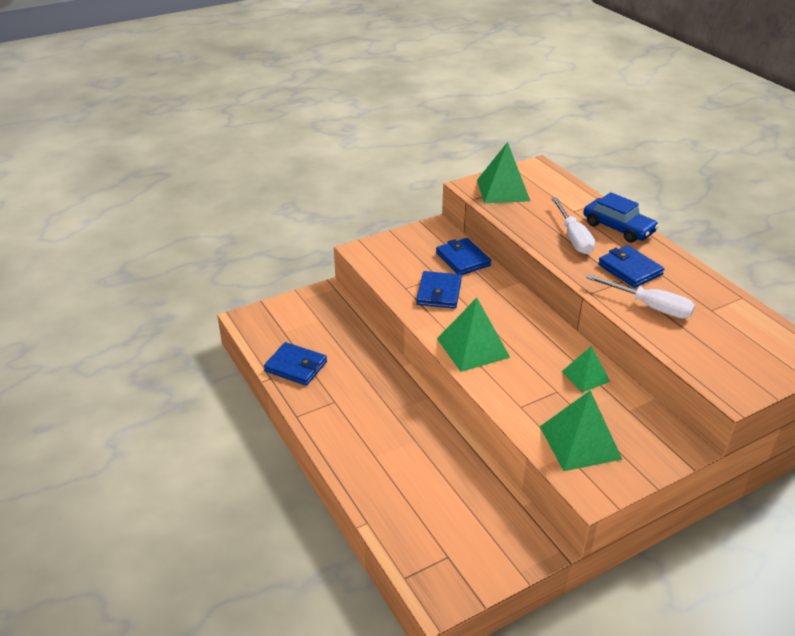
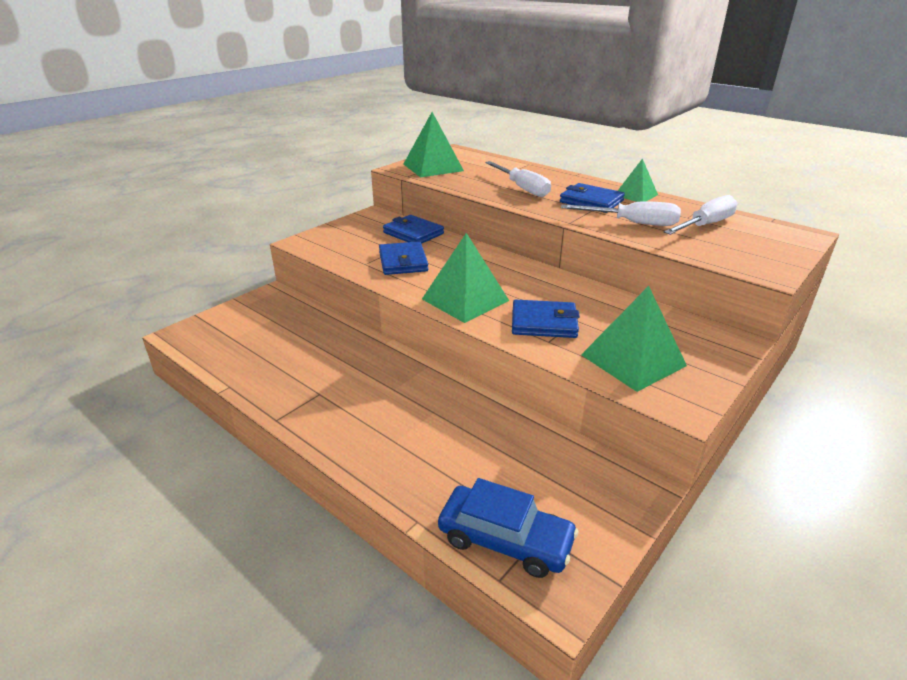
camera: 20 degrees left, 5 degrees down
blue wallet [264,342,327,386] -> blue wallet moved to [512,300,580,338]
green pyramid [561,346,610,393] -> green pyramid moved to [618,158,658,202]
blue car [583,192,659,243] -> blue car moved to [438,478,578,578]
none -> white screwdriver [664,195,738,235]

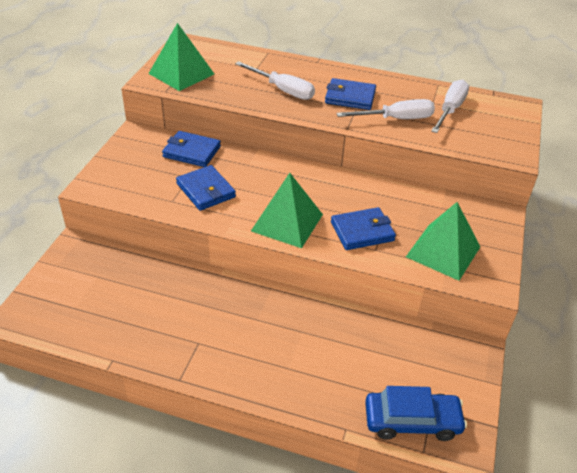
camera: 25 degrees left, 10 degrees up
green pyramid [618,158,658,202] -> none

